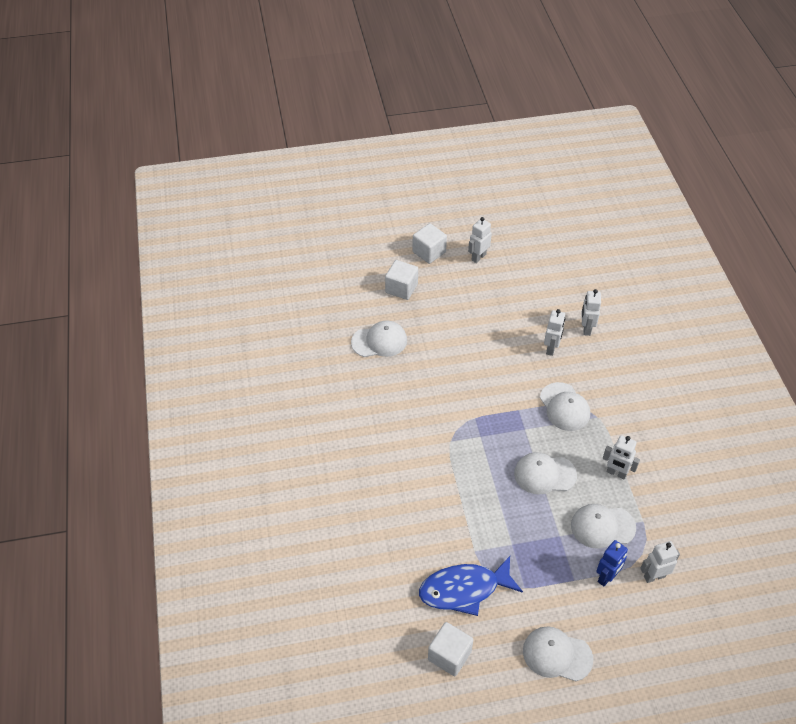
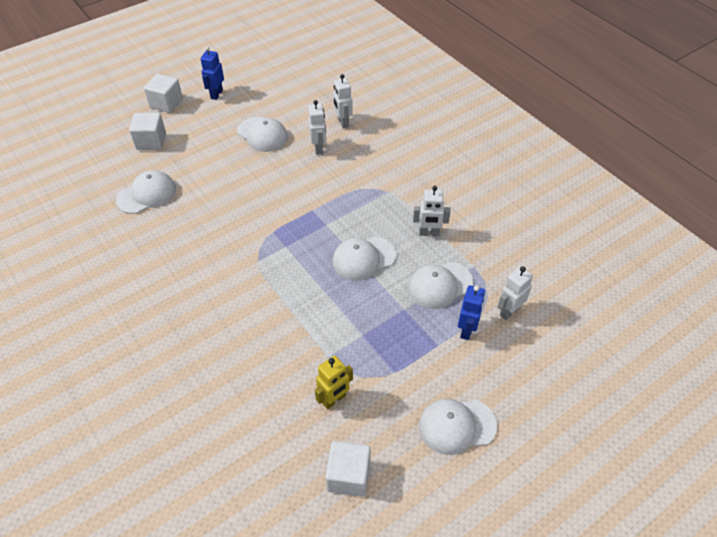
camera: 25 degrees left, 0 degrees up
blue fish [419,556,523,616] -> yellow robot [315,356,353,409]
white robot [468,217,492,263] -> blue robot [200,46,224,100]
white cap [540,382,590,431] -> white cap moved to [237,117,288,152]

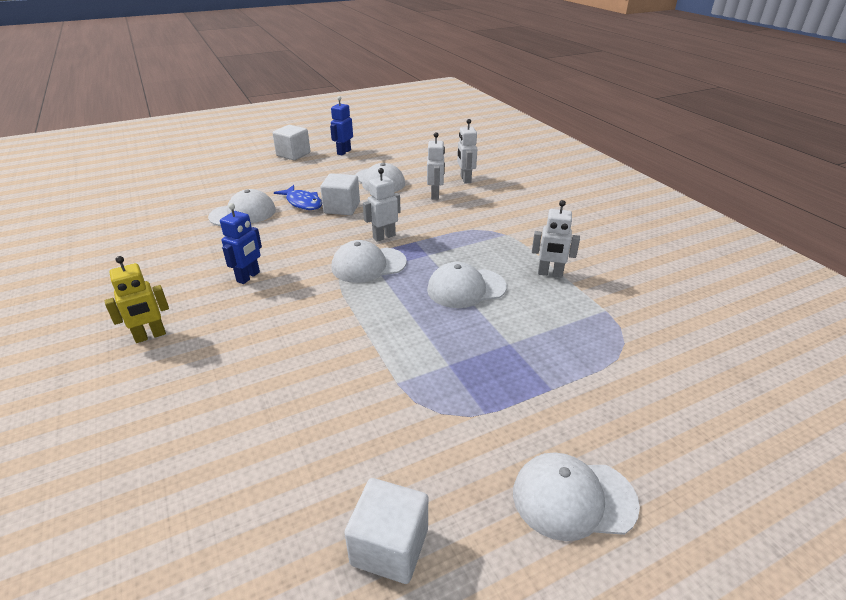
camera: 10 degrees right, 15 degrees down
white cube [129,113,166,150] -> white cube moved to [320,173,360,215]
yellow robot [315,356,353,409] -> yellow robot moved to [105,256,169,343]
white cap [408,262,473,309] -> white cap moved to [332,240,407,283]
blue robot [458,285,485,340] -> blue robot moved to [220,203,262,284]
white robot [498,266,533,320] -> white robot moved to [363,168,401,242]
none -> blue fish [274,185,322,210]

